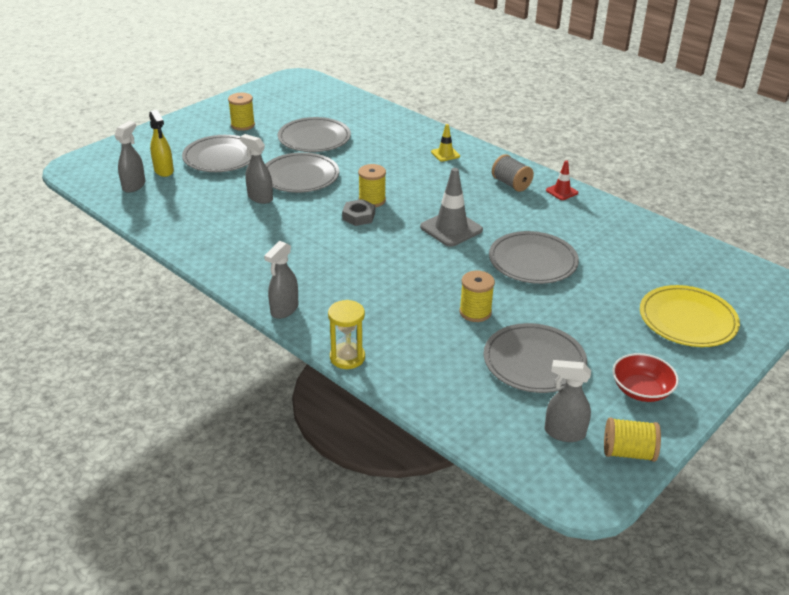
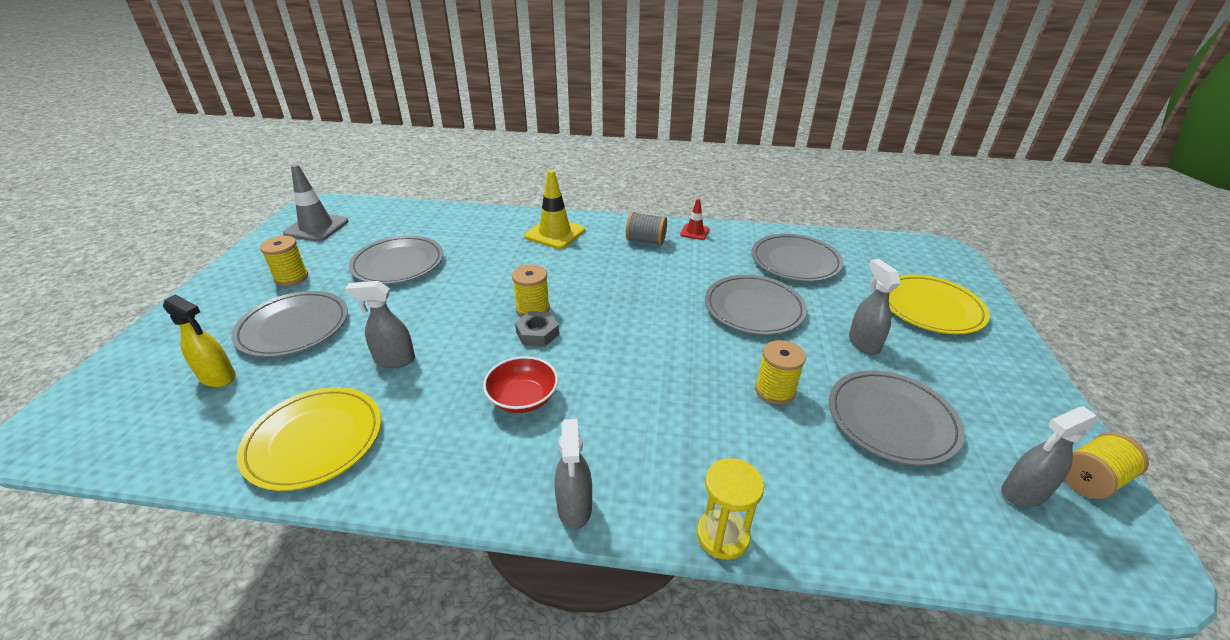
camera: 35 degrees left, 0 degrees up
grey spray bottle [114,121,145,193] -> grey spray bottle moved to [849,259,901,355]
grey plate [265,152,339,193] -> grey plate moved to [752,234,843,282]
grey traffic cone [420,168,483,247] -> grey traffic cone moved to [283,164,349,242]
yellow traffic cone [431,124,460,162] -> yellow traffic cone [525,170,585,249], size x1.83
red bowl [612,353,679,402] -> red bowl moved to [483,356,558,413]
none -> yellow plate [237,387,381,491]

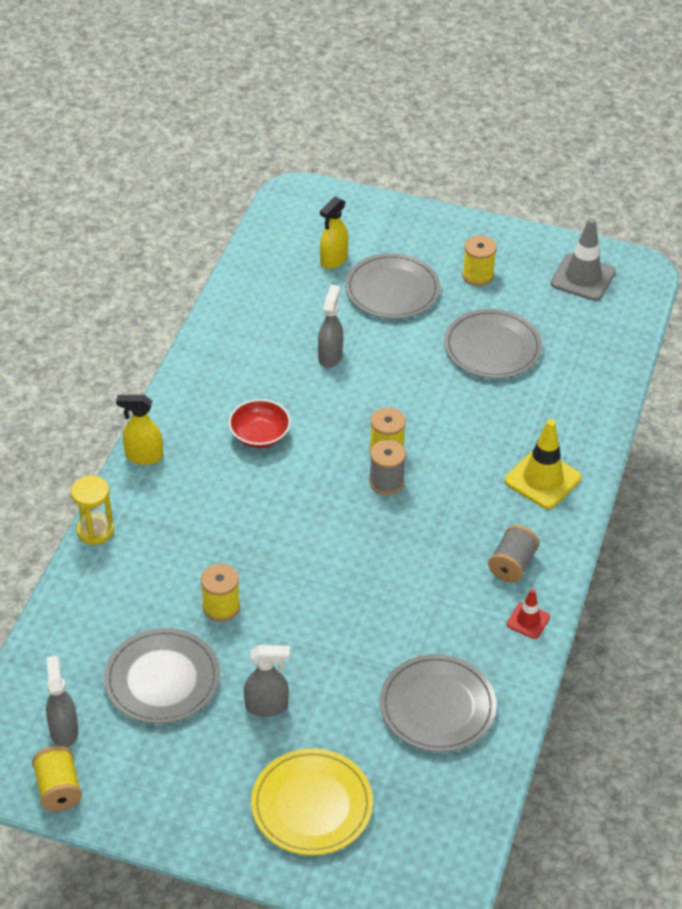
camera: 100 degrees right, 10 degrees up
yellow plate [237,387,381,491] -> none
grey nut [515,311,559,346] -> none
grey spray bottle [555,419,592,530] -> yellow spray bottle [116,395,163,465]
grey plate [705,275,807,335] -> none
none -> grey spool [369,440,406,495]

